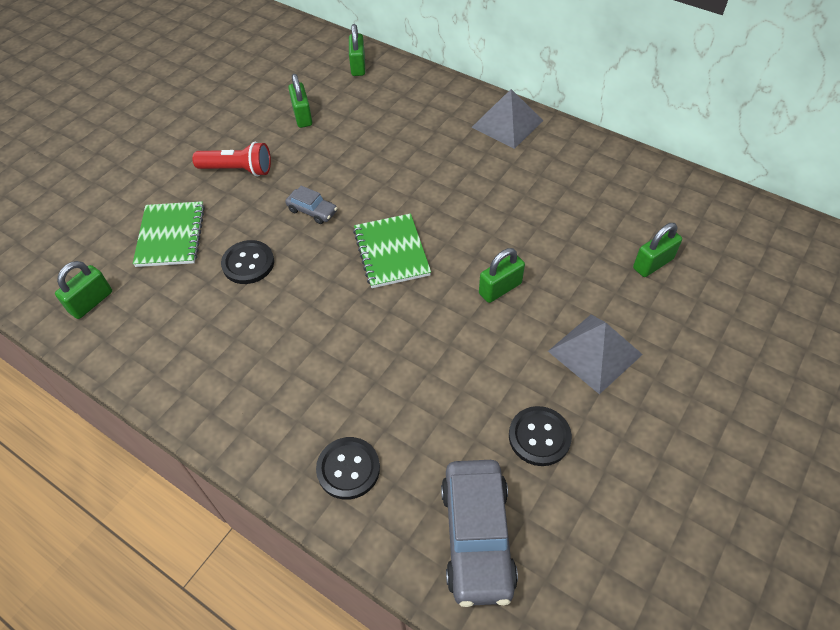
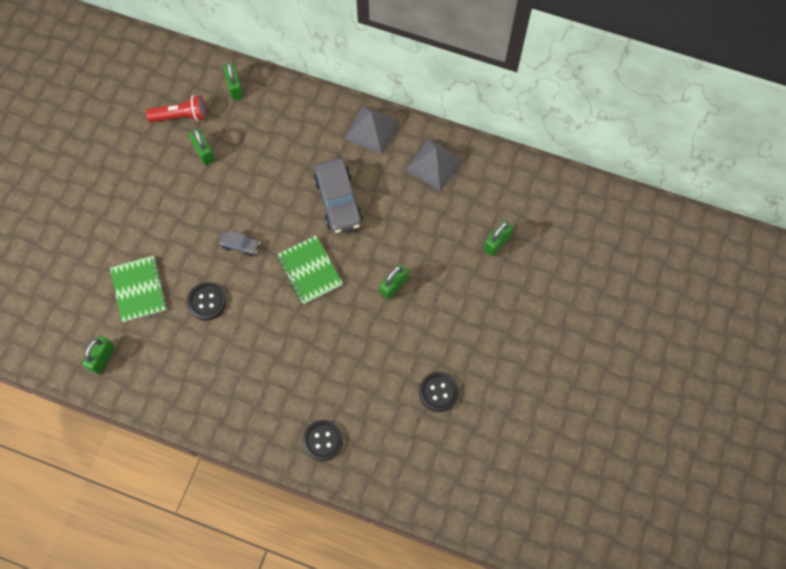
camera: 15 degrees left, 15 degrees up
red flashlight [192,142,271,176] -> red flashlight moved to [146,95,206,122]
grey car [441,460,518,607] -> grey car moved to [314,158,363,234]
grey pyramid [548,315,643,394] -> grey pyramid moved to [405,139,464,191]

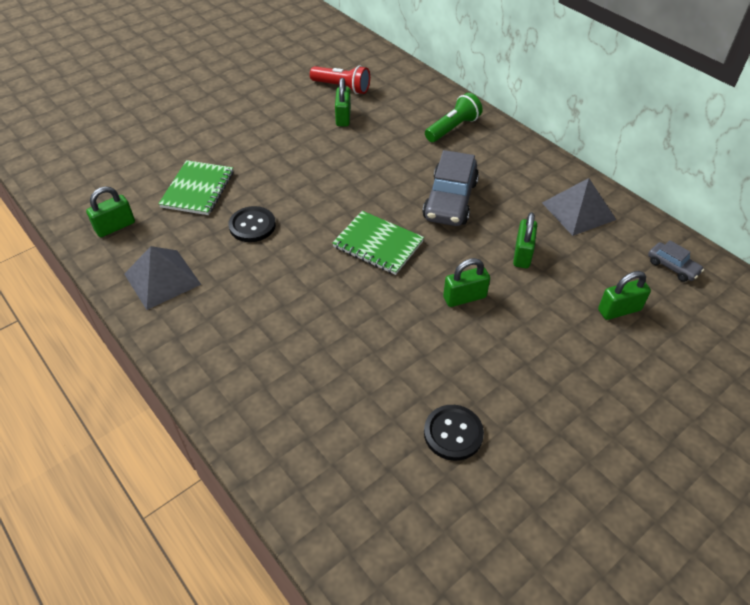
camera: 30 degrees right, 20 degrees down
grey car [219,230,260,257] -> grey car moved to [648,240,704,282]
green padlock [223,62,244,100] -> green padlock moved to [513,212,537,268]
green notebook [277,235,343,305] -> green notebook turned 60 degrees counterclockwise [332,211,424,275]
black button [302,420,343,461] -> none
grey pyramid [344,106,400,155] -> grey pyramid moved to [124,246,201,310]
none -> green flashlight [425,93,483,142]

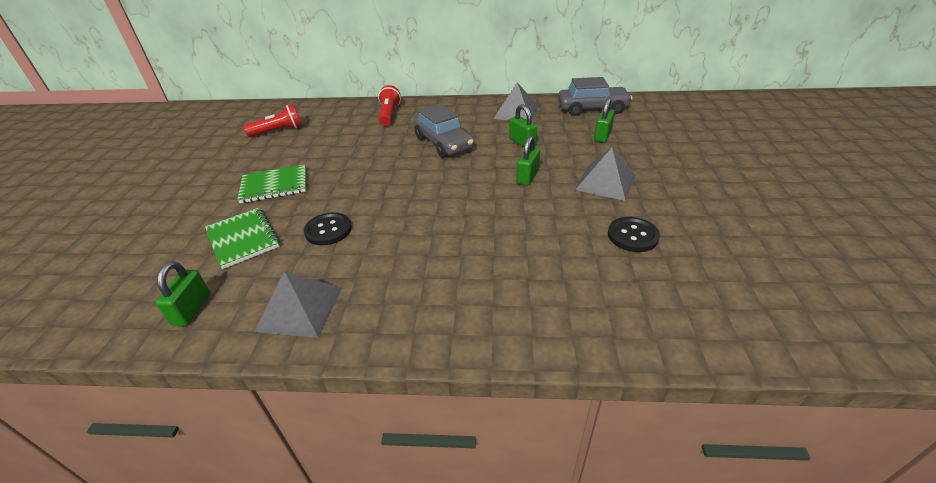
camera: 45 degrees left, 10 degrees down
green notebook [332,211,424,275] -> green notebook moved to [237,164,306,203]
green padlock [335,78,351,126] -> none
green flashlight [425,93,483,142] -> red flashlight [378,85,401,126]
grey car [648,240,704,282] -> grey car [558,77,633,116], size x1.98
none -> grey pyramid [575,147,635,201]

